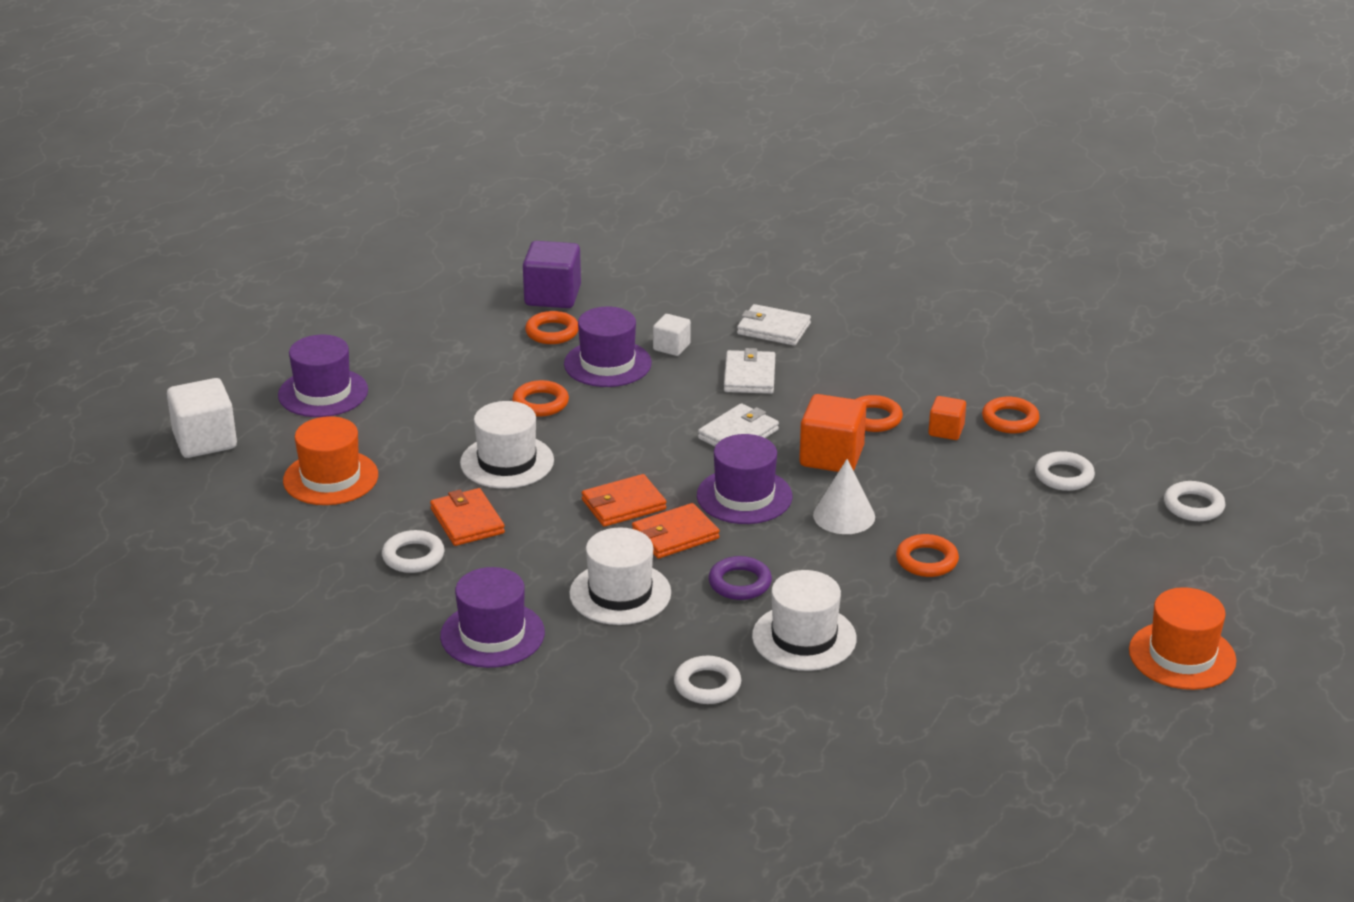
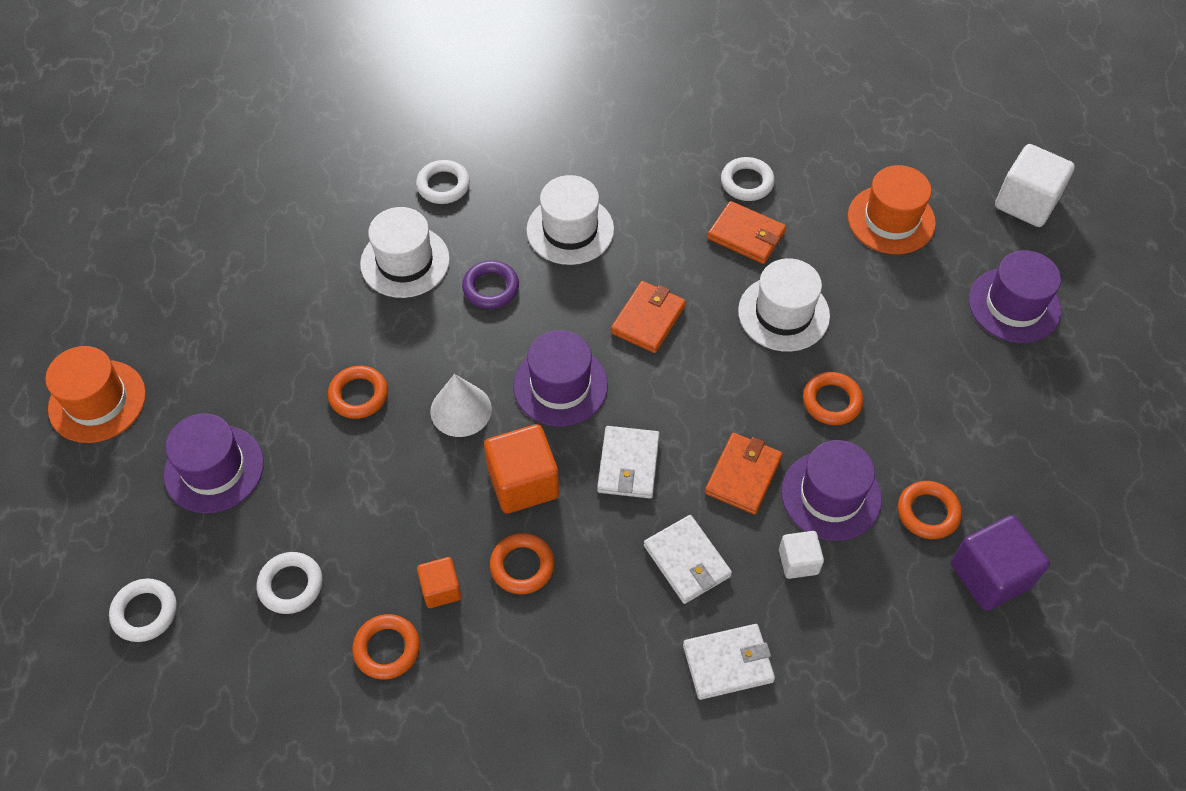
camera: 145 degrees right, 25 degrees up
purple hat [440,567,545,668] -> purple hat moved to [164,413,264,513]
orange wallet [632,503,720,559] -> orange wallet moved to [705,433,783,515]

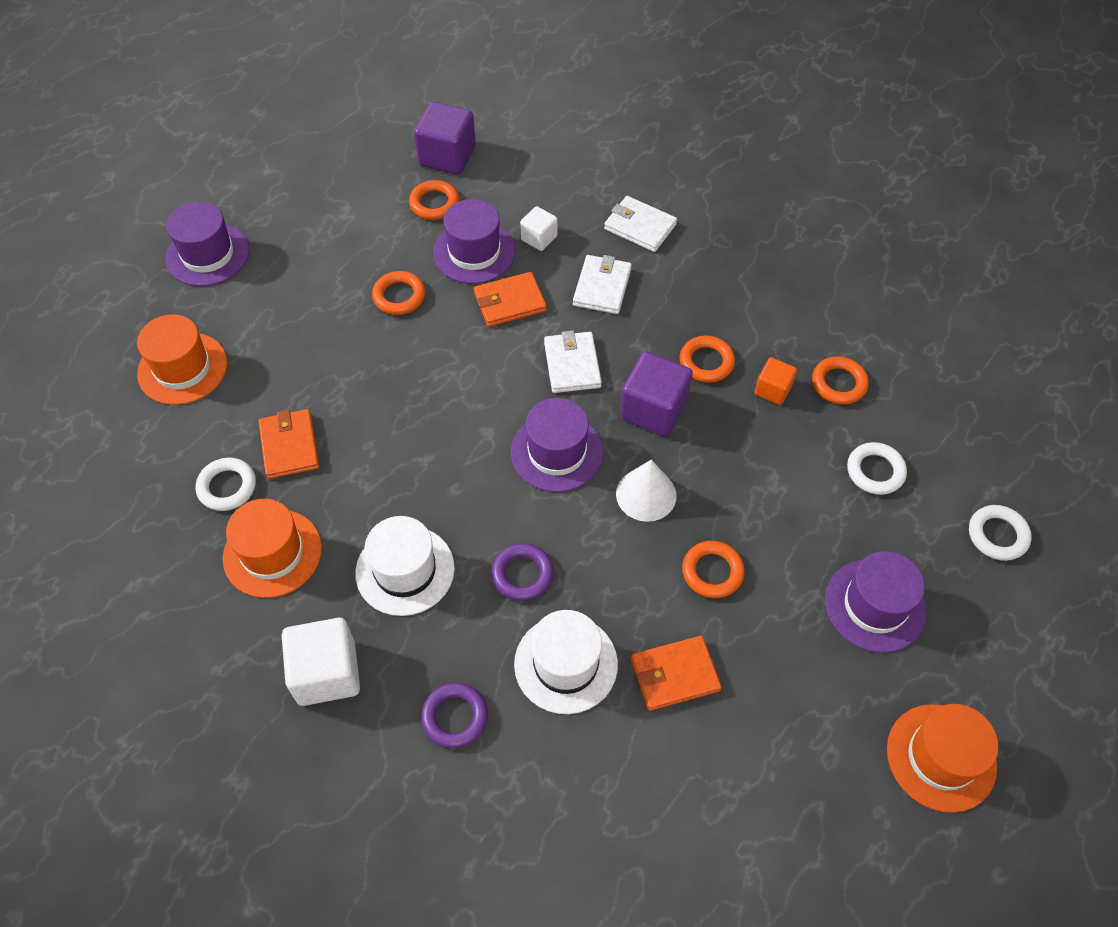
camera: 135 degrees left, 0 degrees up
white ring [416,160,470,204] -> purple ring [421,683,488,749]
orange cube [484,424,559,514] -> purple cube [620,352,693,437]
white wallet [597,426,660,499] -> white wallet turned 60 degrees counterclockwise [544,331,602,393]
orange wallet [611,281,686,353] -> orange wallet moved to [631,636,722,711]
white hat [738,258,830,352] -> none
white cube [995,144,1075,227] -> white cube moved to [282,618,360,706]
none -> orange hat [223,499,322,598]

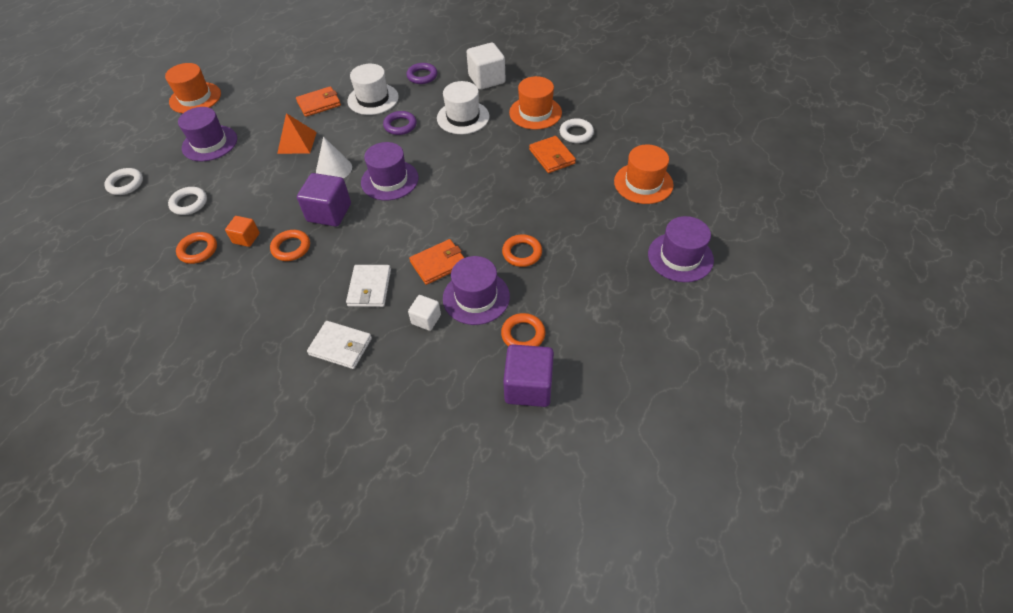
camera: 170 degrees right, 5 degrees down
white wallet [544,331,602,393] -> none
orange ring [682,541,745,598] -> orange pyramid [277,113,317,154]

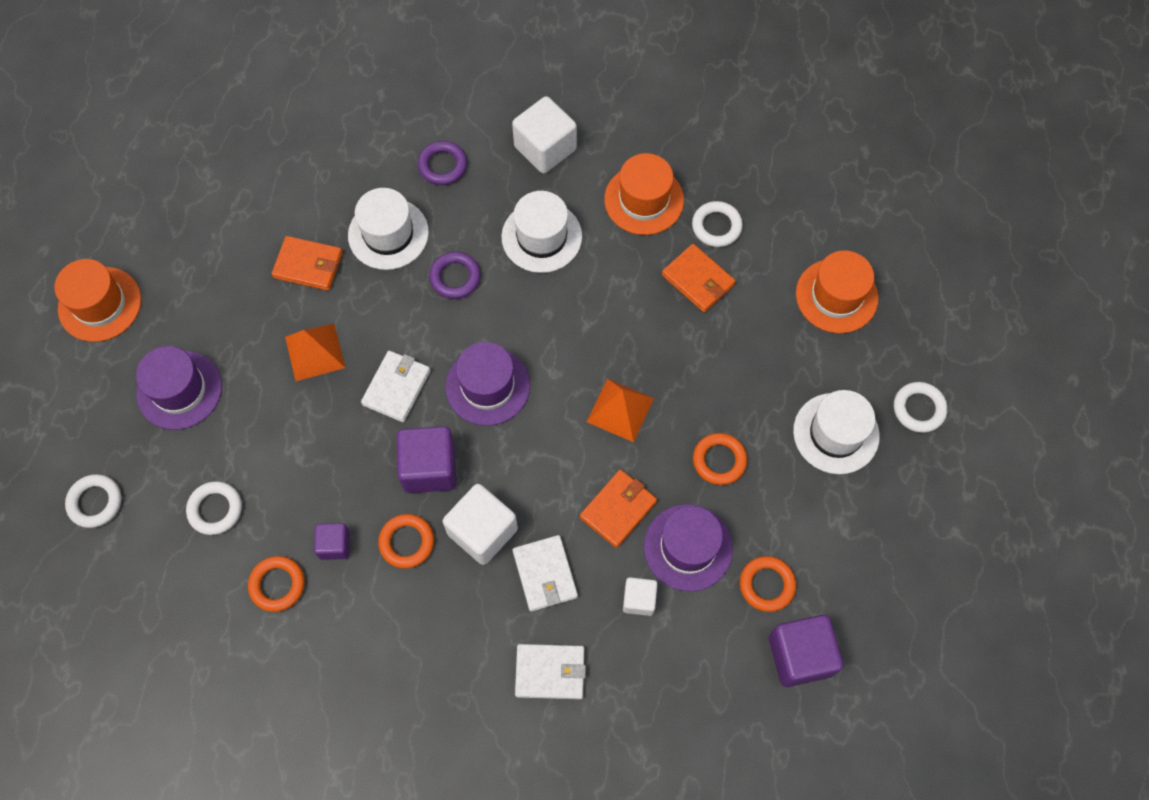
camera: 20 degrees left, 15 degrees up
orange cube [225,216,260,247] -> purple cube [314,523,350,560]
orange wallet [296,86,341,117] -> orange wallet turned 60 degrees clockwise [272,236,343,291]
white cone [316,137,352,179] -> white wallet [361,351,431,422]
purple hat [648,216,714,282] -> white ring [894,382,948,433]
none -> white cube [443,484,518,565]
none -> orange pyramid [587,379,654,442]
none -> white hat [793,390,880,474]

